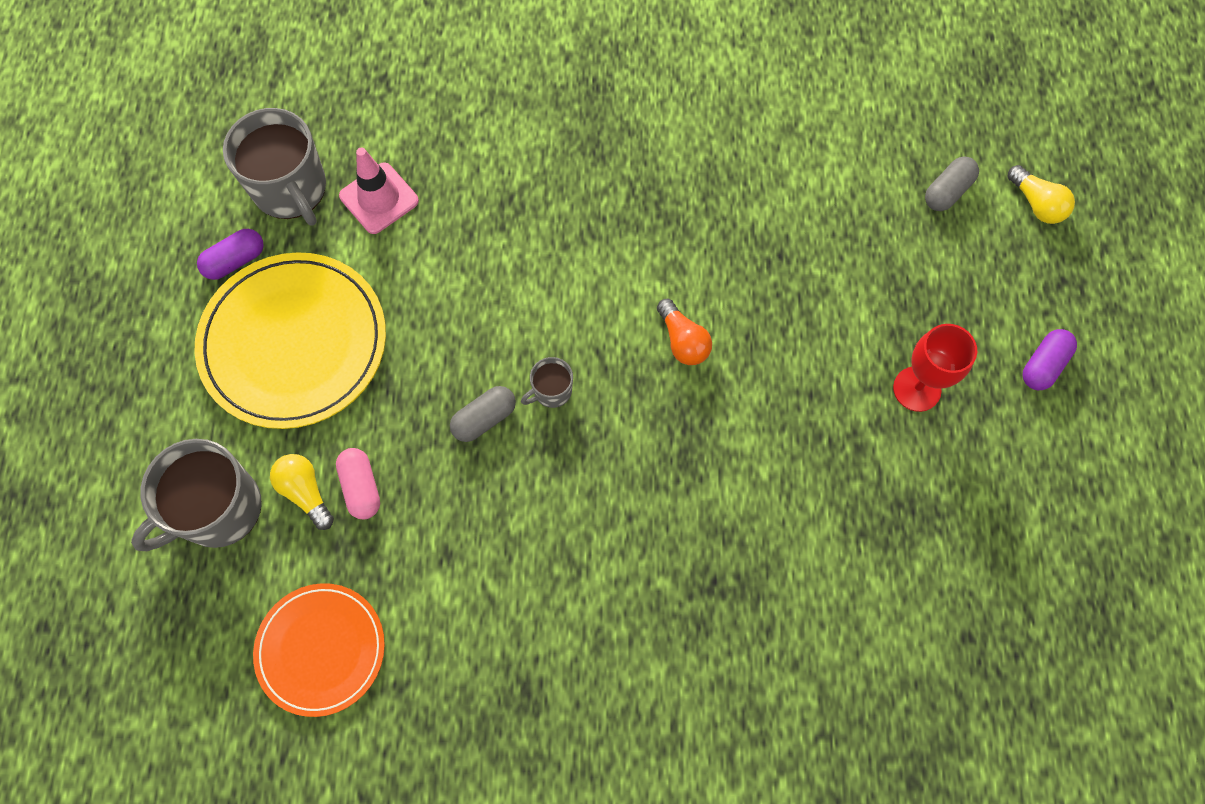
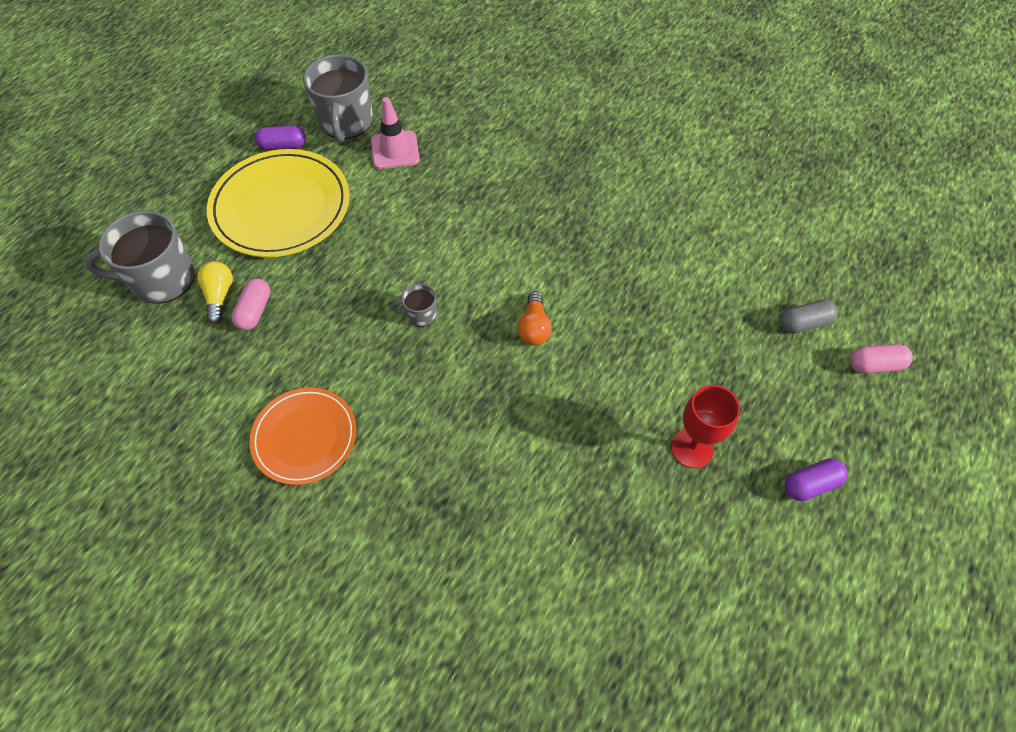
camera: 30 degrees right, 10 degrees down
orange plate [253,583,385,717] -> orange plate moved to [249,387,356,485]
grey capsule [450,386,516,442] -> none
yellow light bulb [1008,165,1075,224] -> pink capsule [850,344,913,374]

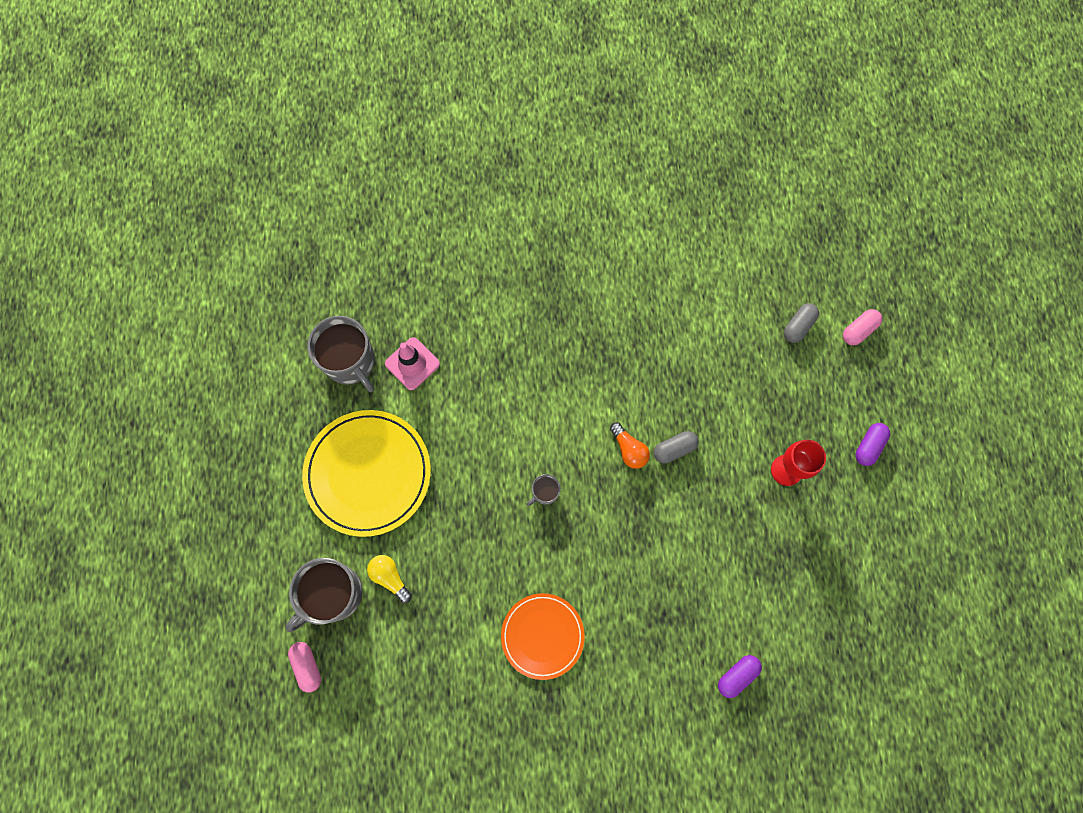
camera: 35 degrees left, 15 degrees up
pink capsule [232,278,270,330] -> pink capsule moved to [288,642,321,693]
purple capsule [255,125,306,150] -> purple capsule moved to [718,655,762,698]
none -> grey capsule [654,431,699,463]

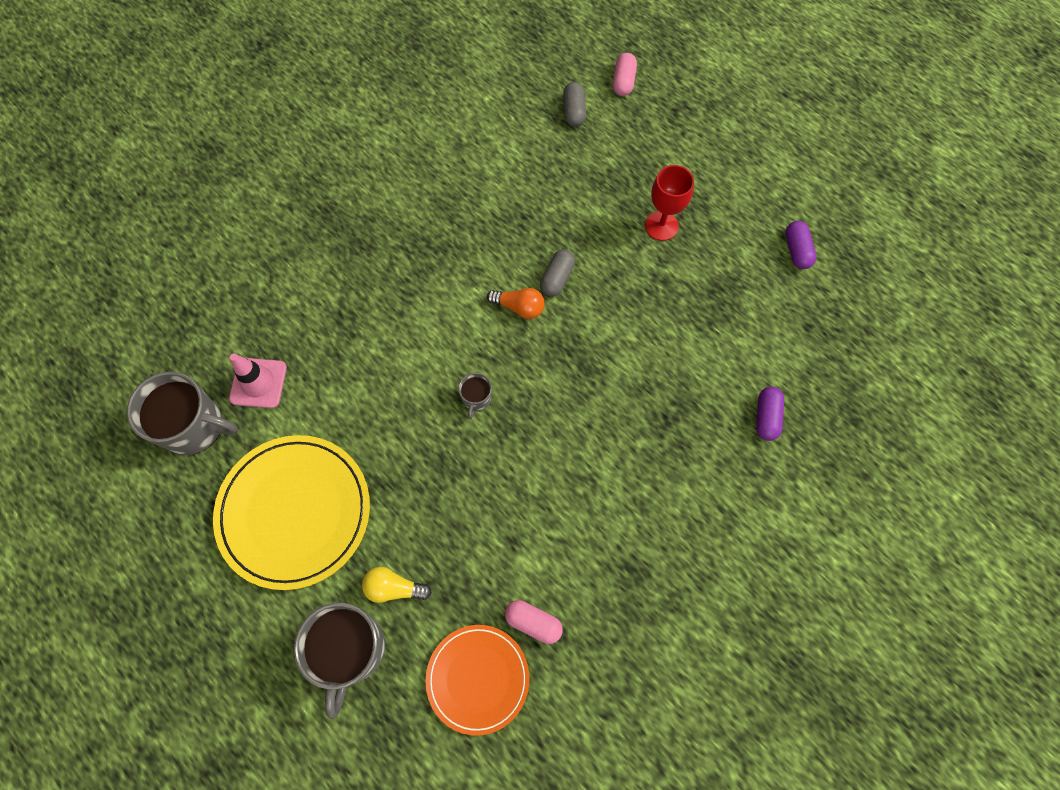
camera: 40 degrees left, 5 degrees down
pink capsule [288,642,321,693] -> pink capsule moved to [505,600,563,644]
orange plate [501,593,585,680] -> orange plate moved to [425,625,529,736]
purple capsule [855,423,890,466] -> purple capsule moved to [785,221,817,269]

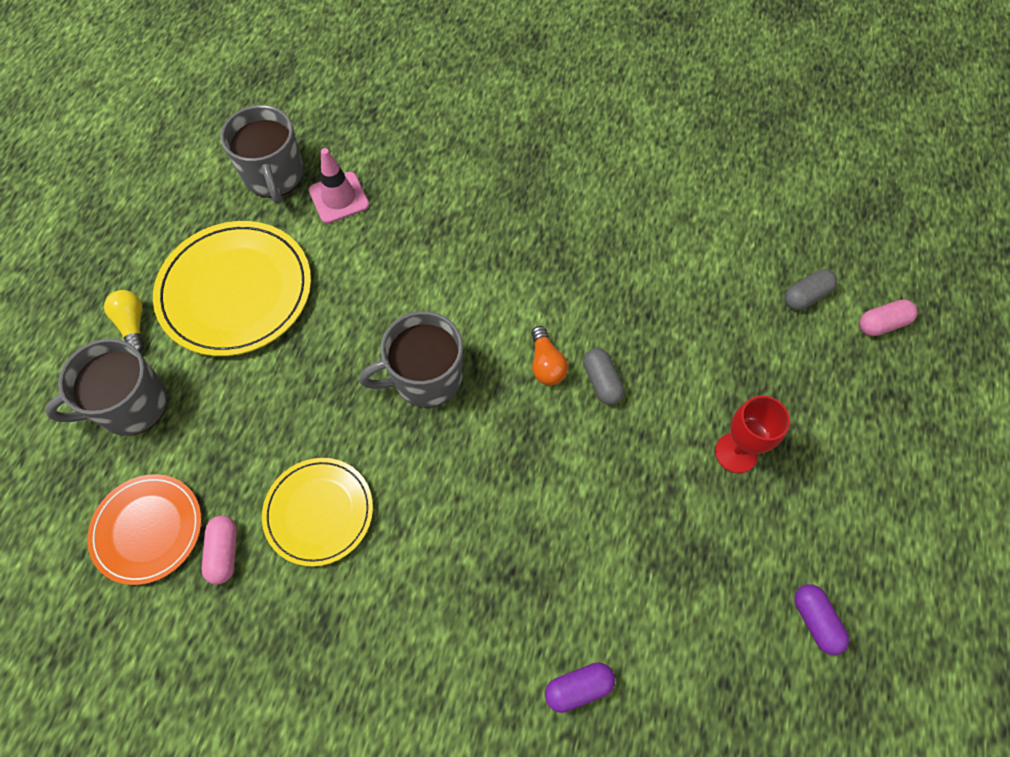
camera: 60 degrees right, 5 degrees down
yellow light bulb [362,567,432,603] -> yellow light bulb moved to [104,290,144,353]
grey mug [458,373,492,419] -> grey mug [359,311,463,408], size x2.12
grey capsule [540,249,575,297] -> grey capsule turned 75 degrees clockwise [583,348,625,405]
purple capsule [785,221,817,269] -> purple capsule turned 75 degrees counterclockwise [794,584,849,655]
none -> yellow plate [262,458,373,566]

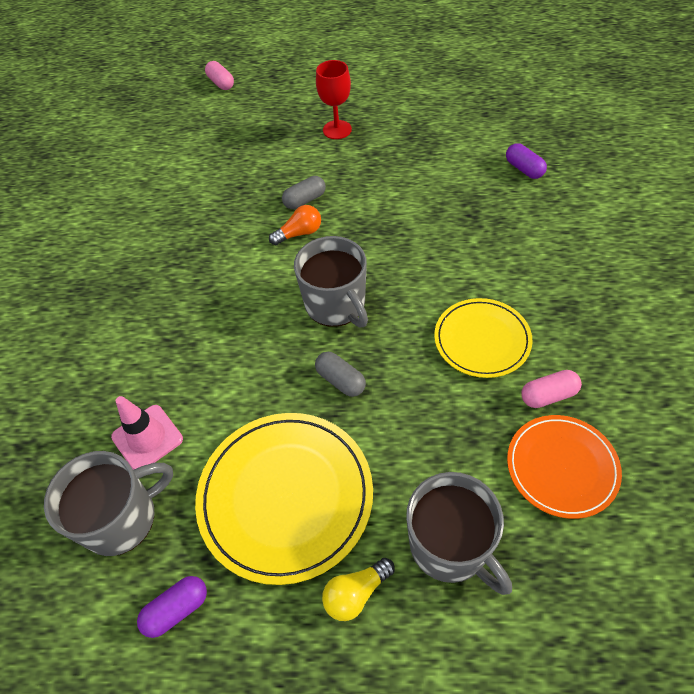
camera: 100 degrees left, 10 degrees down
grey capsule [784,269,837,310] -> grey capsule moved to [315,352,366,397]
purple capsule [794,584,849,655] -> purple capsule moved to [137,576,207,638]

